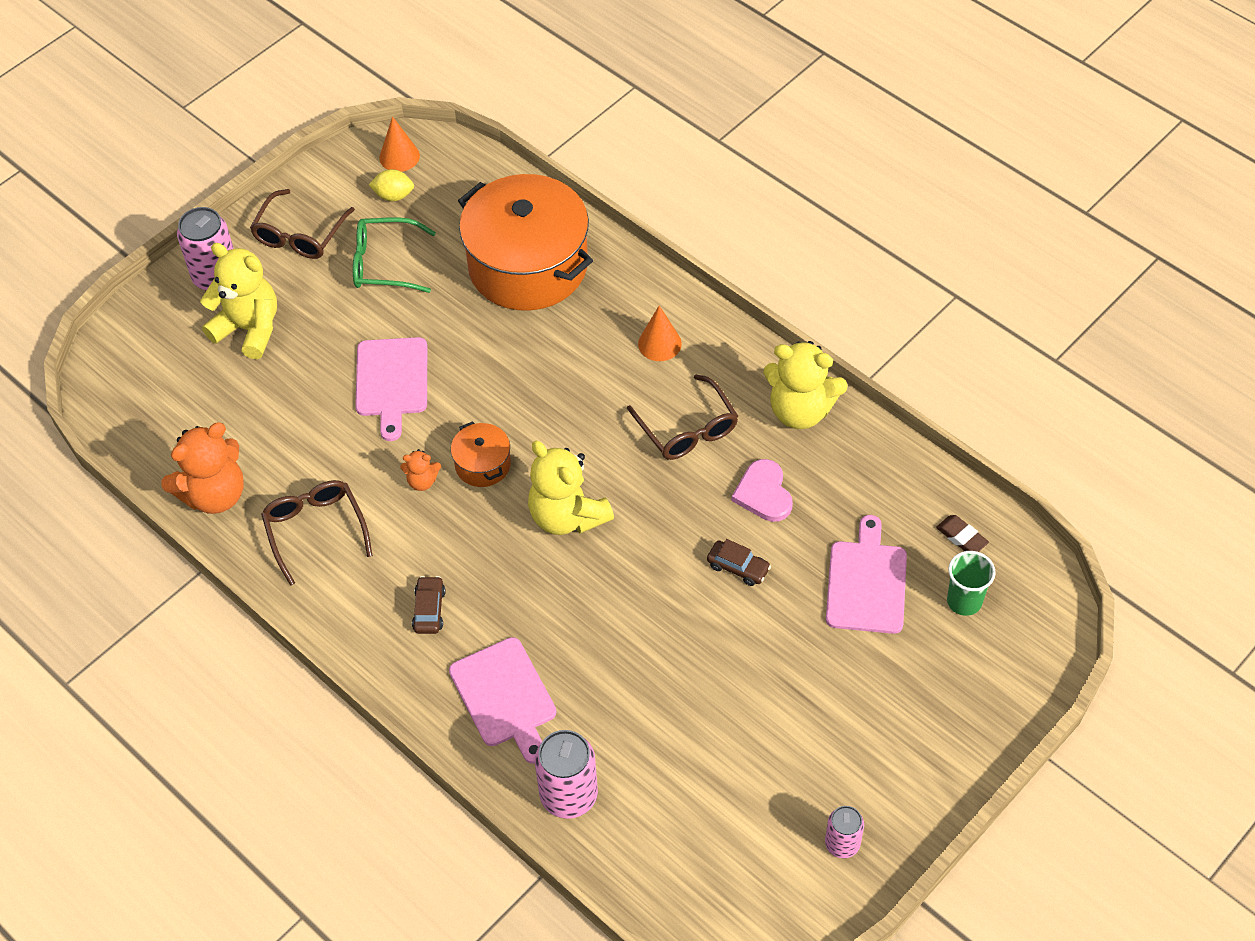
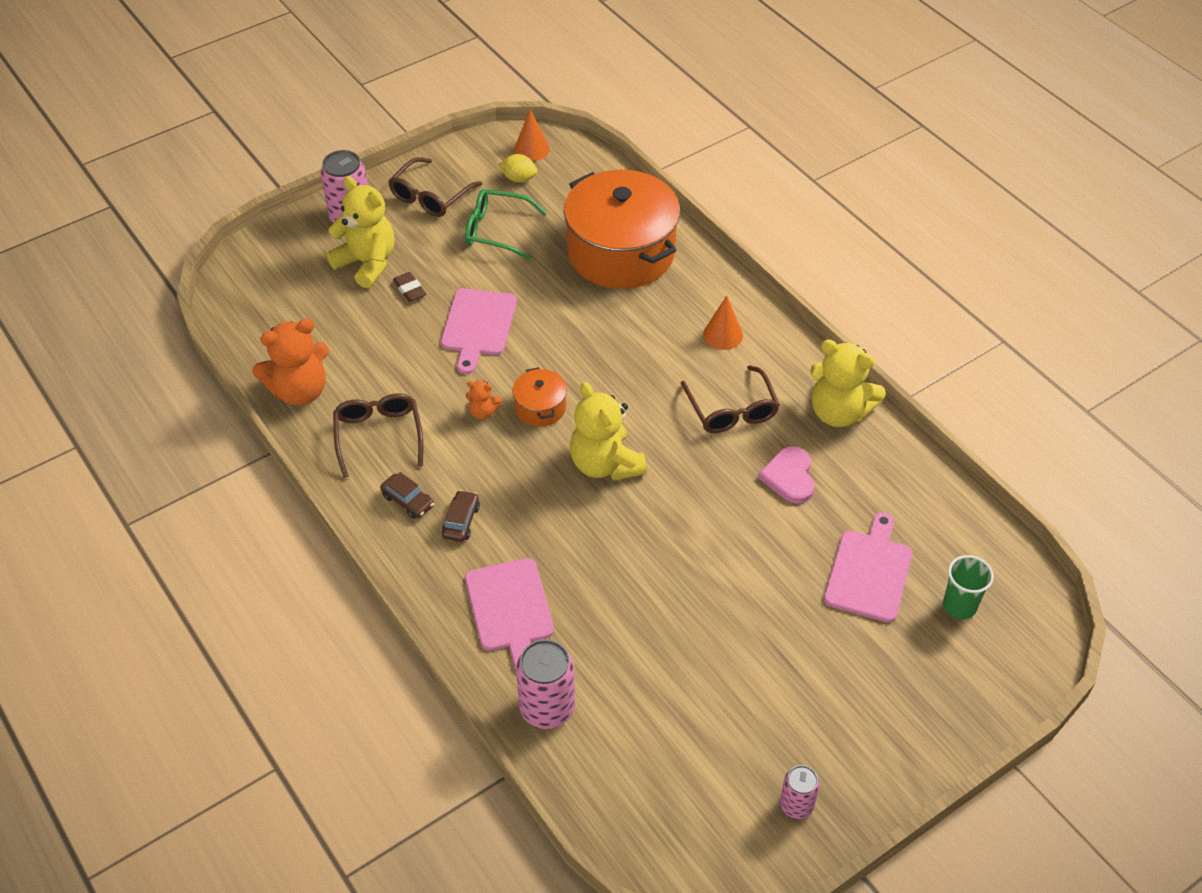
camera: 10 degrees right, 5 degrees down
brown car [707,539,771,586] -> brown car moved to [380,472,434,519]
brown eraser [936,515,989,552] -> brown eraser moved to [393,272,426,302]

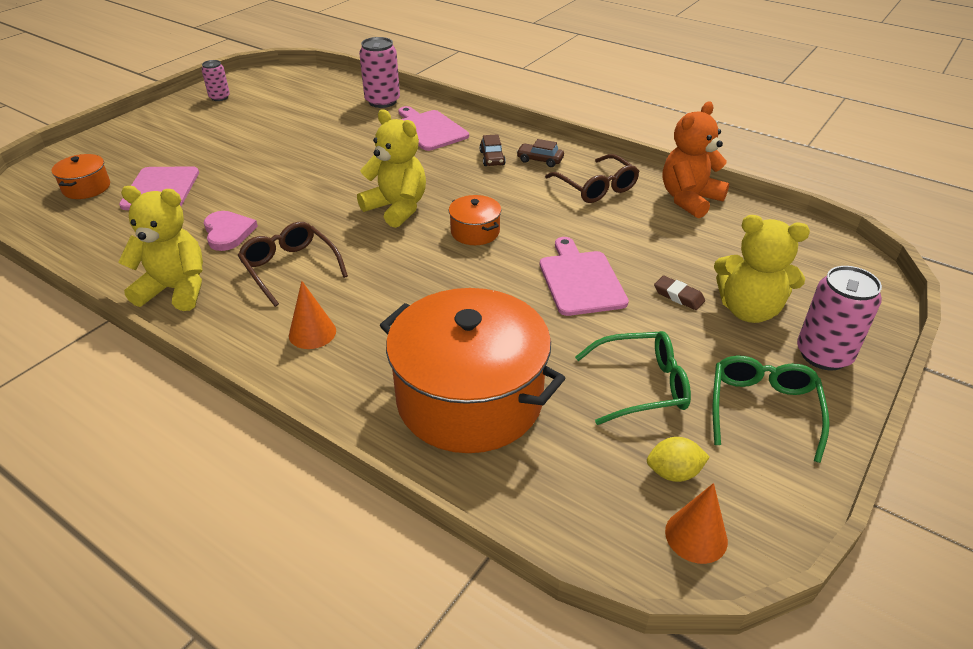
camera: 160 degrees right, 10 degrees down
brown glasses [388,157,482,217] -> green glasses [713,355,830,463]
orange teddy bear [466,380,502,419] -> none
green cup [943,555,994,619] -> orange pot [52,154,110,199]

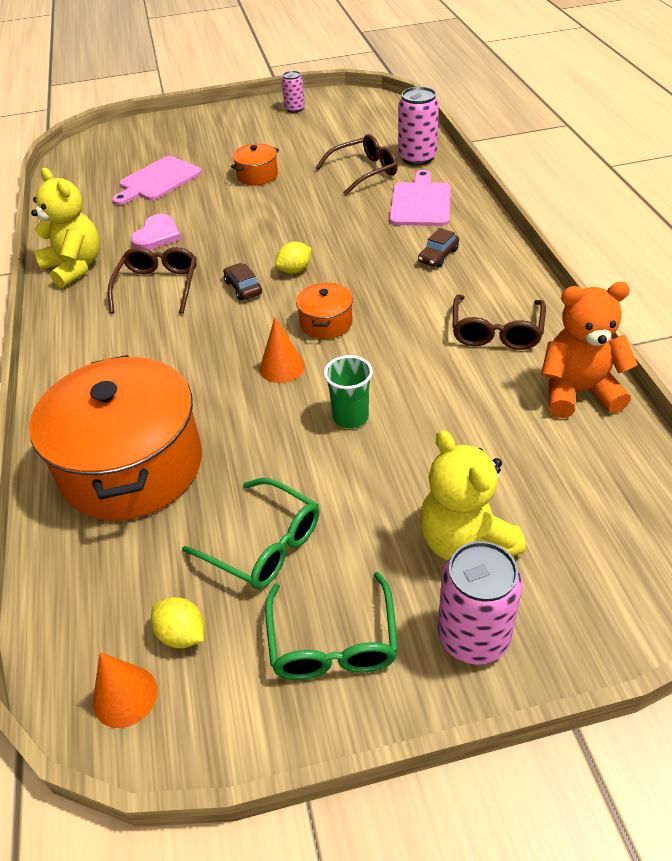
camera: 45 degrees right, 5 degrees up
orange pot [52,154,110,199] -> orange pot moved to [231,144,279,185]
orange cone [289,281,336,349] -> orange cone moved to [260,317,305,383]
yellow teddy bear [357,109,426,228] -> yellow lemon [275,242,312,274]
brown car [516,139,564,167] -> brown car moved to [223,263,262,301]
pink cutting board [540,237,629,316] -> green cup [324,355,373,428]
brown eraser [654,276,705,310] -> none
green glasses [713,355,830,463] -> green glasses turned 120 degrees clockwise [265,572,398,680]
none -> brown glasses [316,134,398,195]

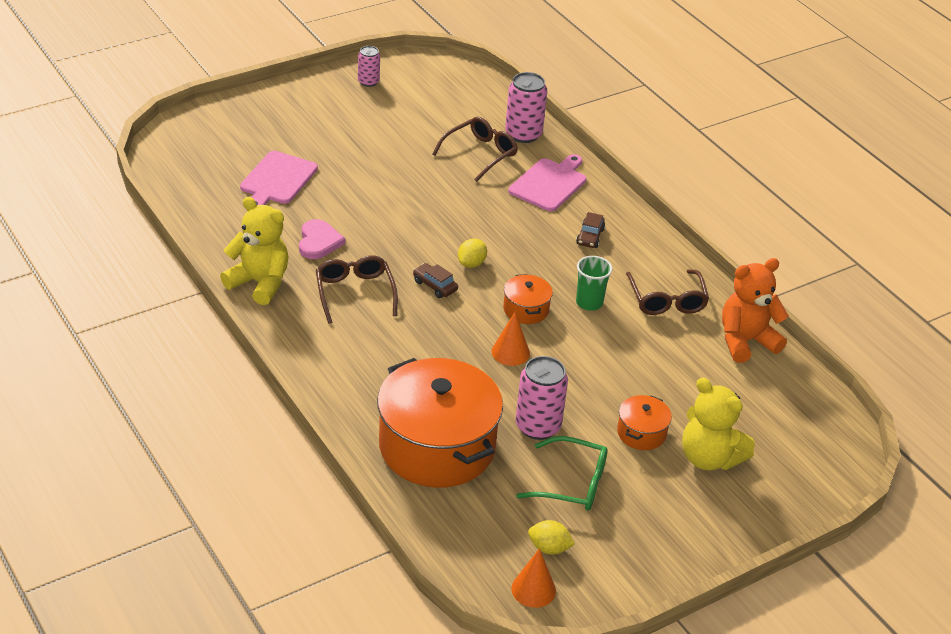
camera: 25 degrees left, 5 degrees down
orange pot [231,144,279,185] -> orange pot moved to [617,395,672,450]
green glasses [265,572,398,680] -> none
green cup [324,355,373,428] -> green cup moved to [576,256,613,311]
pink cutting board [389,170,451,226] -> pink cutting board turned 45 degrees clockwise [508,154,587,212]
pink can [438,541,523,665] -> pink can moved to [515,356,568,440]

